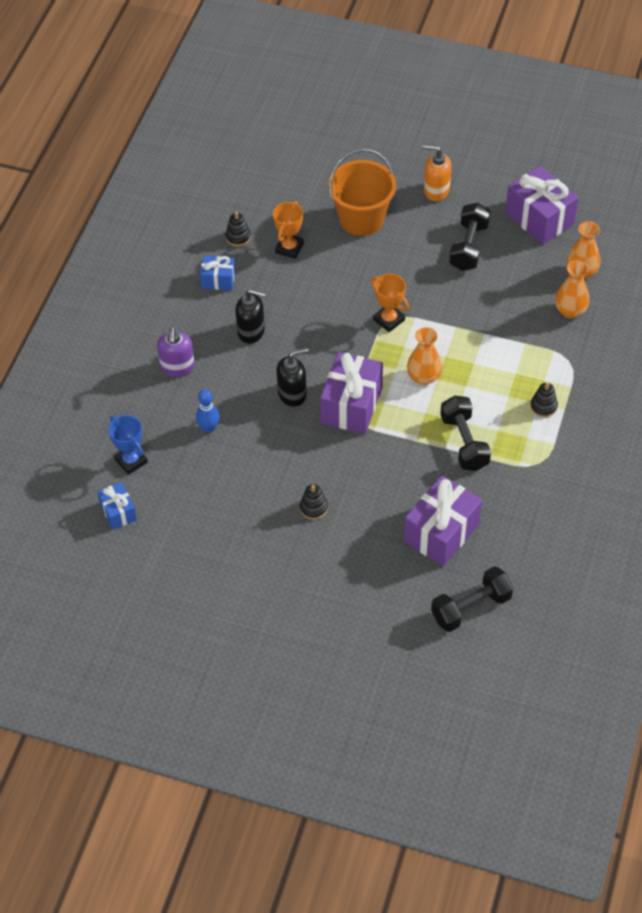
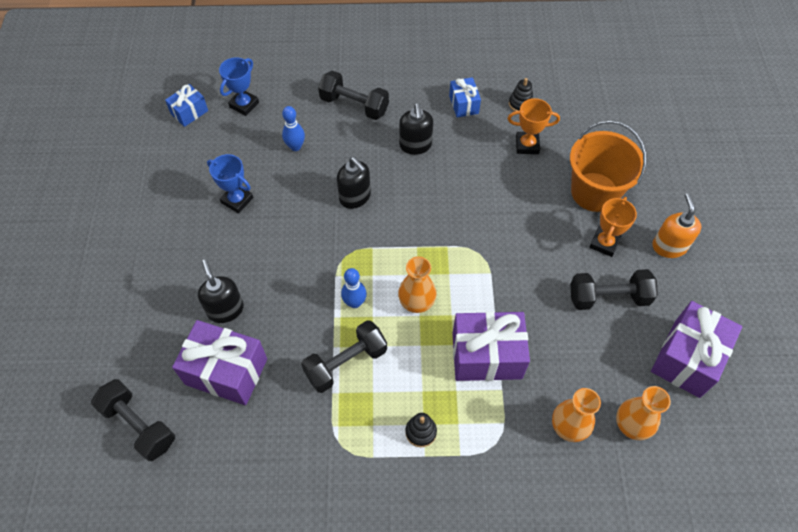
camera: 70 degrees right, 5 degrees up
purple soap dispenser [157,326,195,377] -> black dumbbell [318,71,389,120]
black stacking toy [300,484,328,520] -> none
purple gift [320,352,383,434] -> purple gift moved to [452,311,530,381]
orange trophy [371,274,409,332] -> orange trophy moved to [589,197,637,257]
none -> black soap dispenser [198,259,244,323]
none -> blue trophy [207,154,253,213]
none -> blue bowling pin [341,268,367,308]

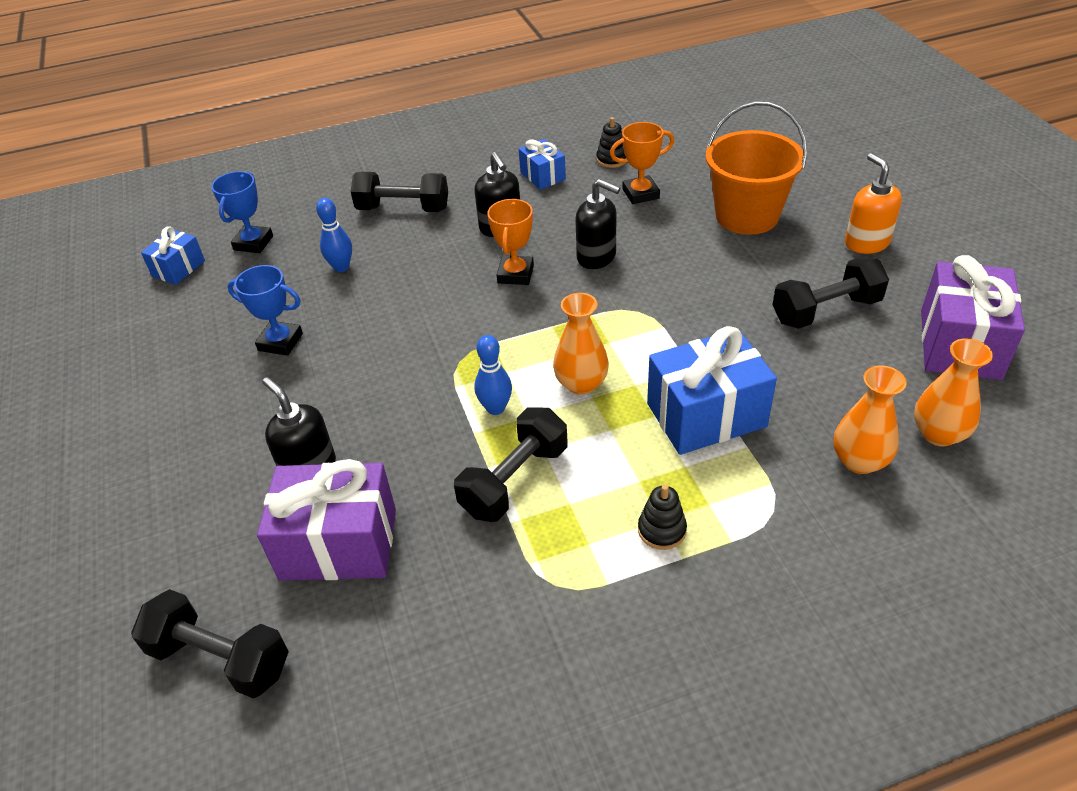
camera: 15 degrees left, 15 degrees down
black soap dispenser [337,157,371,209] -> black soap dispenser moved to [575,179,620,269]
purple gift [452,311,530,381] -> blue gift [647,326,777,455]
orange trophy [589,197,637,257] -> orange trophy moved to [487,199,534,285]

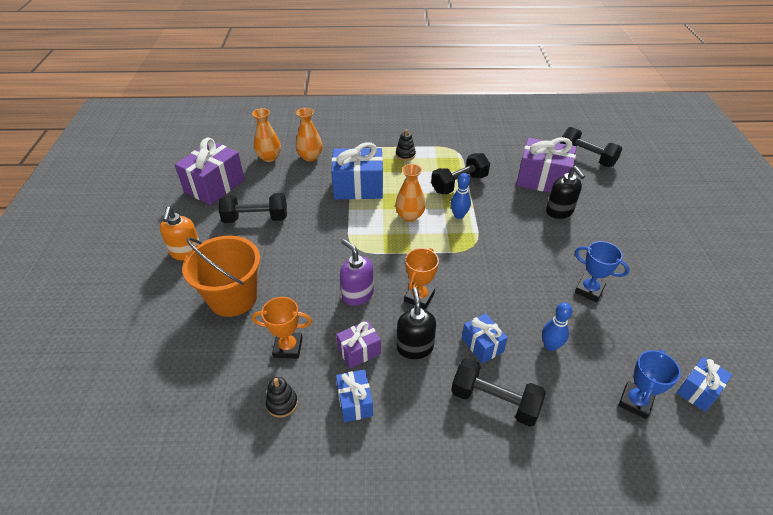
camera: 165 degrees left, 0 degrees up
black soap dispenser [575,179,620,269] -> purple soap dispenser [340,239,374,306]
none -> purple gift [336,320,381,368]
none -> blue gift [462,313,508,363]

